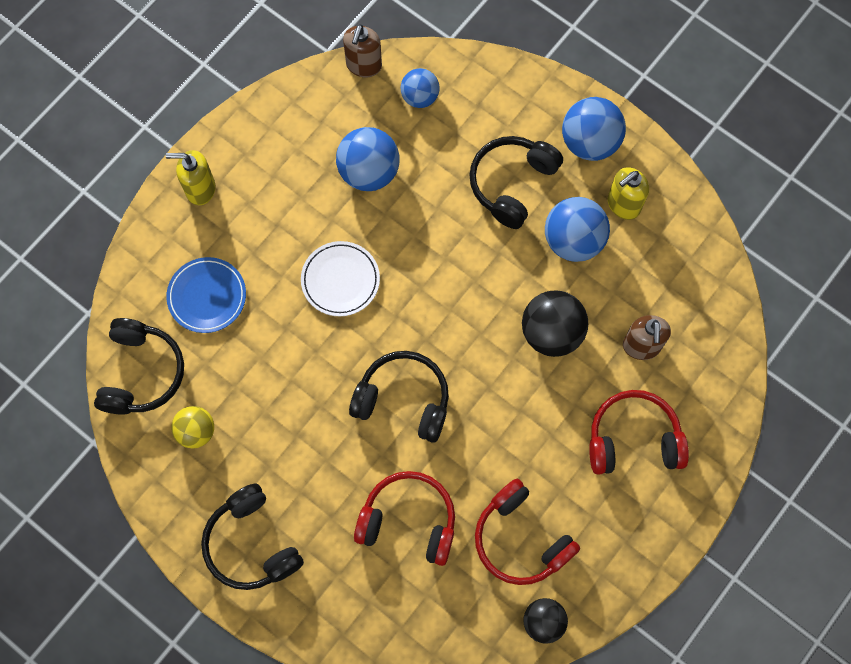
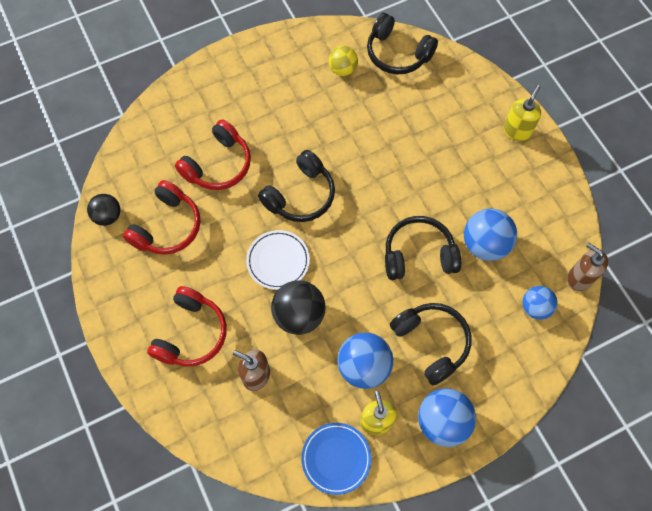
camera: 115 degrees right, 5 degrees down
blue plate [166,257,246,333] -> blue plate moved to [301,423,372,495]
black headphones [201,483,304,590] -> black headphones moved to [385,216,461,280]
white plate [301,241,380,316] -> white plate moved to [246,230,310,290]
red headphones [475,479,580,585] -> red headphones turned 135 degrees clockwise [123,180,201,255]

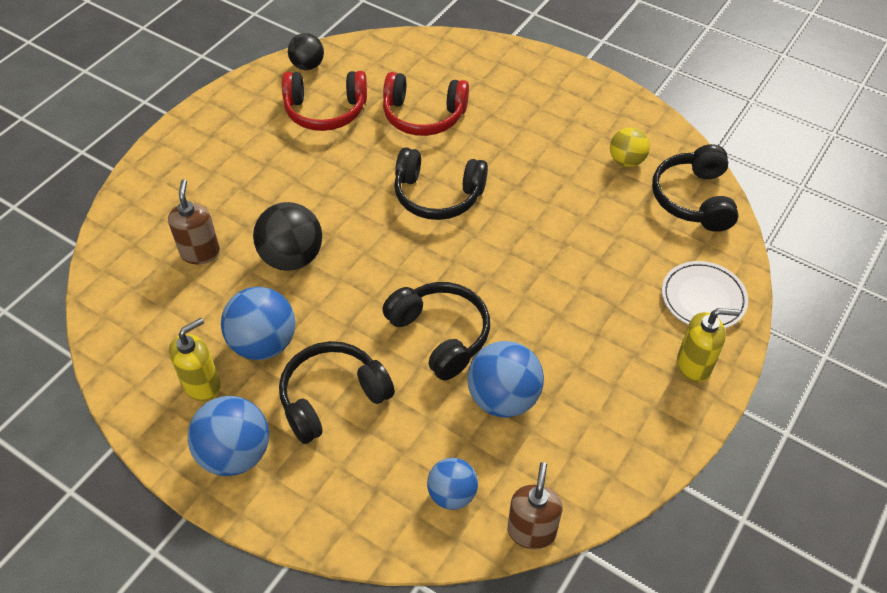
camera: 60 degrees right, 15 degrees down
red headphones [147,286,227,366] -> none
white plate [246,230,310,290] -> white plate moved to [662,261,748,328]
blue plate [301,423,372,495] -> none
black headphones [390,303,472,385] -> black headphones turned 150 degrees counterclockwise [279,341,395,444]

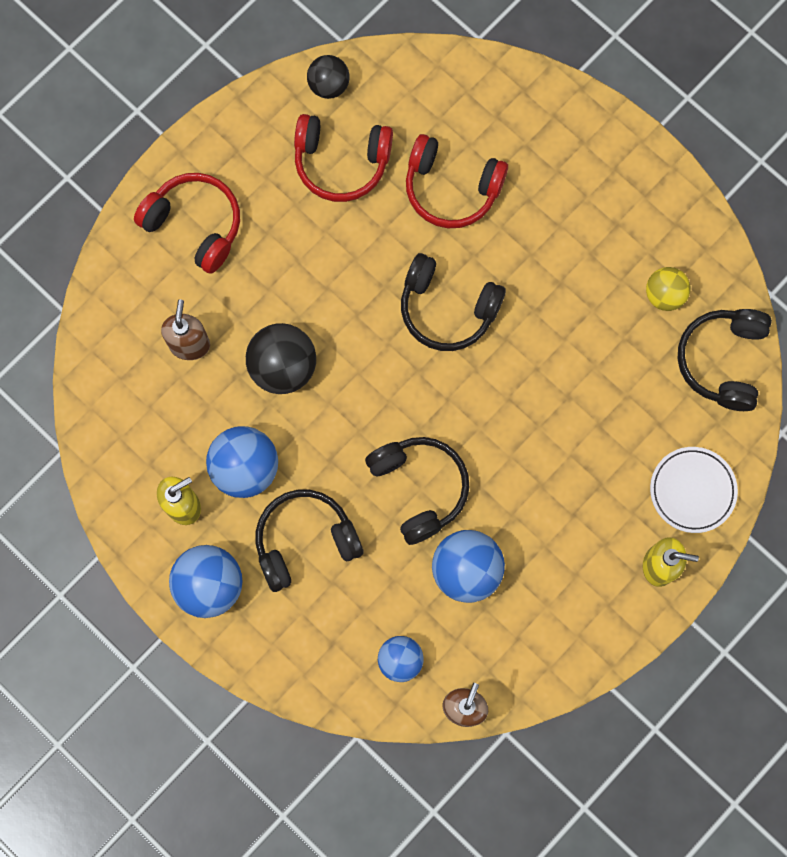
camera: 10 degrees right, 25 degrees up
none -> red headphones [134,173,240,274]

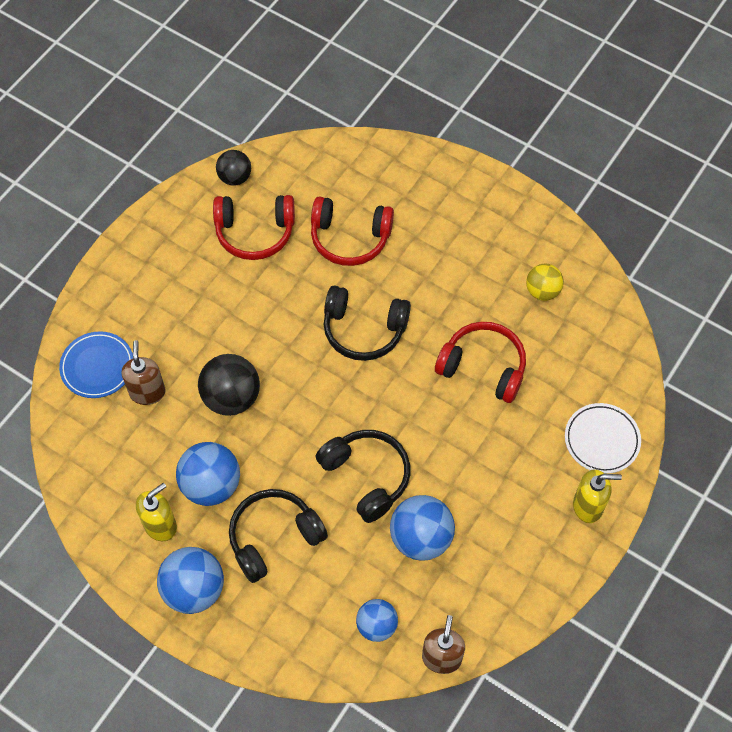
camera: 10 degrees left, 15 degrees down
red headphones [134,173,240,274] -> red headphones moved to [435,322,526,403]
black headphones [678,309,772,411] -> none
none -> blue plate [59,331,133,398]

